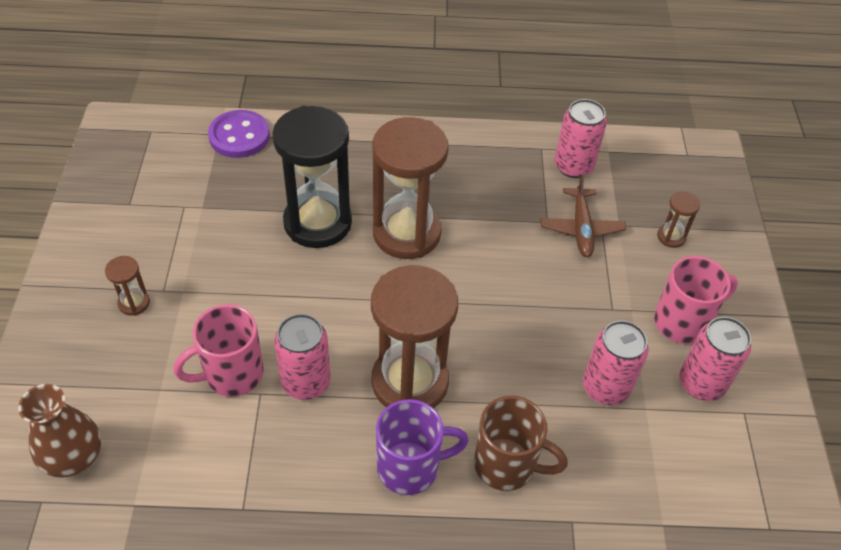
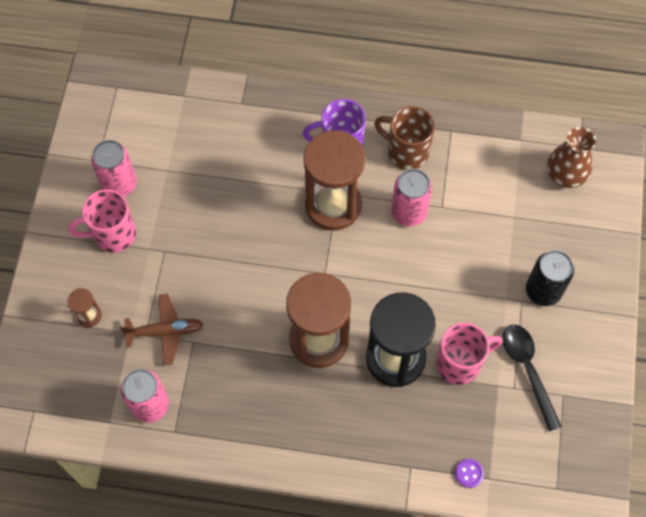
camera: 170 degrees left, 15 degrees up
brown hourglass [105,256,150,316] -> black can [526,250,574,306]
pink mug [174,304,264,397] -> pink mug moved to [436,323,503,385]
purple button [208,110,270,158] -> purple button [455,459,484,488], size x0.48
brown mug [474,396,568,491] -> brown mug moved to [374,106,435,170]
brown plane [540,174,626,257] -> brown plane turned 75 degrees clockwise [120,294,204,365]
pink can [583,320,648,405] -> none
none -> black spoon [502,324,562,431]

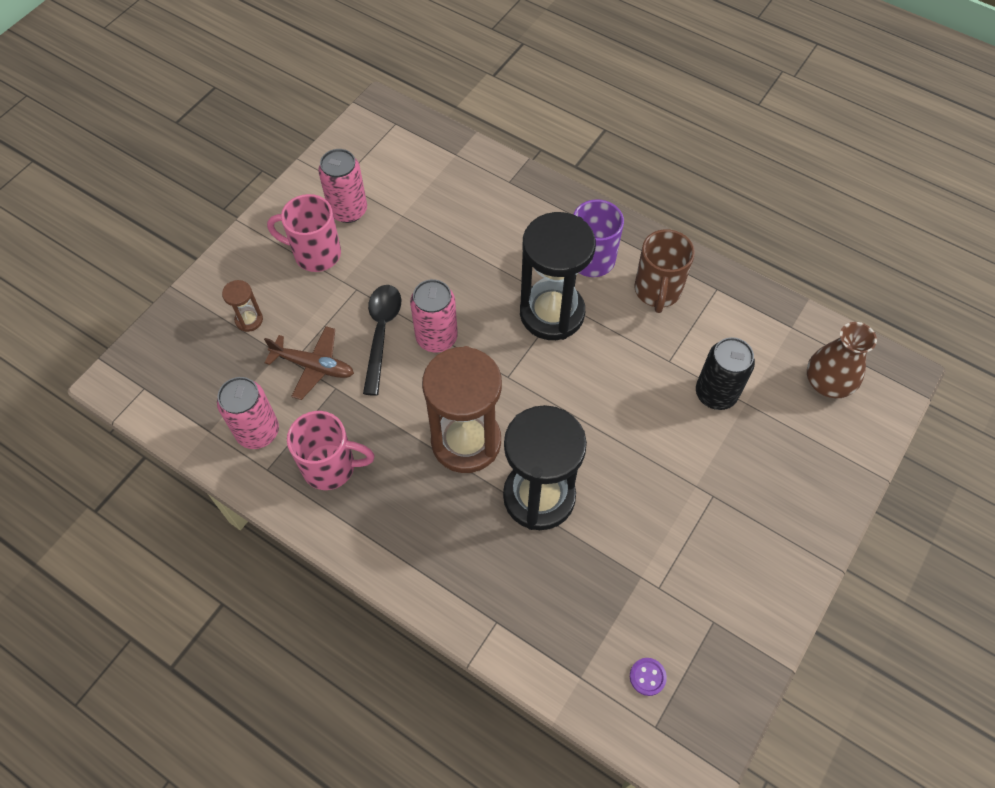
camera: 25 degrees right, 5 degrees down
brown hourglass [303,130,365,231] -> black hourglass [520,212,596,340]
brown mug [374,106,435,170] -> brown mug turned 135 degrees counterclockwise [635,229,695,313]
pink can [391,169,432,226] -> pink can moved to [410,279,458,352]
pink mug [436,323,503,385] -> pink mug moved to [287,411,375,490]
purple button [455,459,484,488] -> purple button moved to [630,658,667,696]
black spoon [502,324,562,431] -> black spoon moved to [363,285,401,396]
black can [526,250,574,306] -> black can moved to [696,337,755,410]

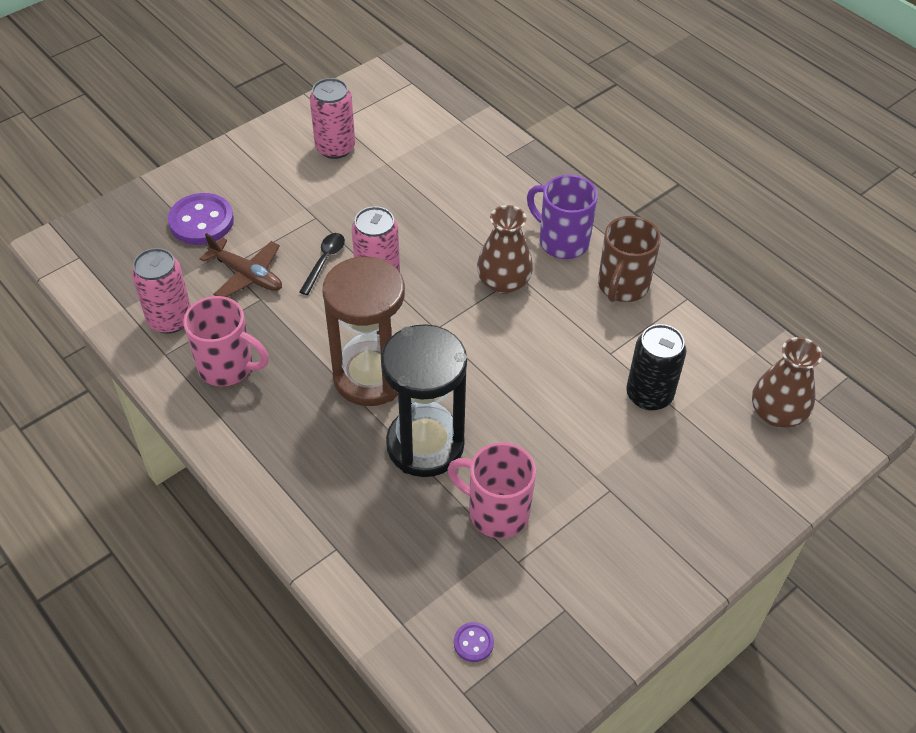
camera: 15 degrees right, 10 degrees down
brown hourglass [222,280,263,332] -> purple button [168,193,234,245]
pink mug [267,194,341,272] -> pink mug moved to [448,442,536,538]
black spoon [363,285,401,396] -> black spoon [299,233,345,295], size x0.65
black hourglass [520,212,596,340] -> brown vase [477,205,533,294]

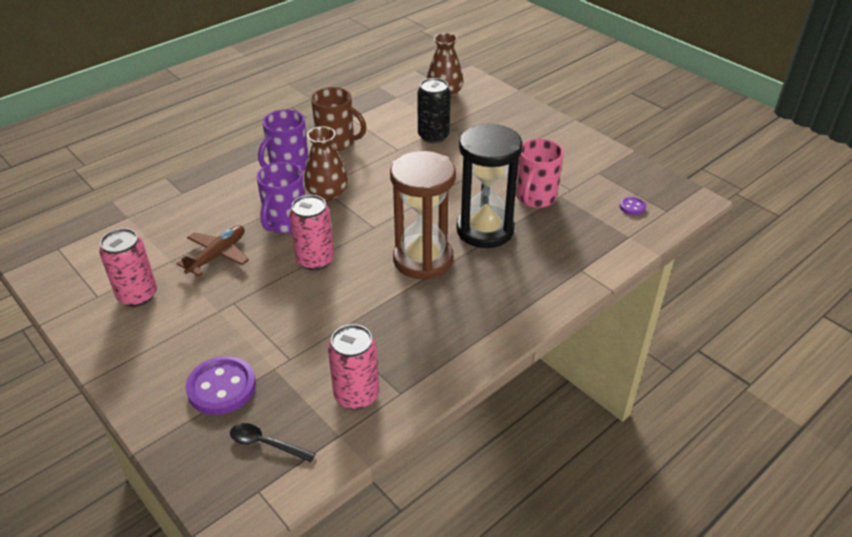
camera: 90 degrees left, 10 degrees down
pink mug [183,296,269,386] -> none
brown plane [199,233,282,297] -> brown plane moved to [177,225,249,276]
black spoon [299,233,345,295] -> black spoon moved to [230,423,316,462]
none -> purple mug [257,162,305,233]

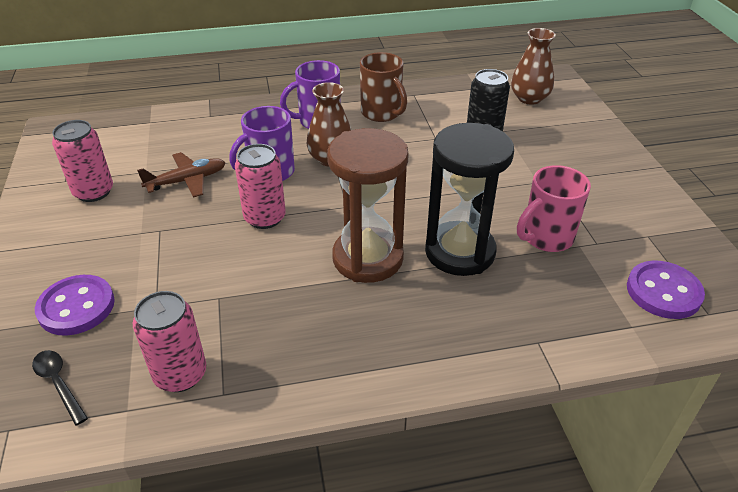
camera: 30 degrees right, 0 degrees up
purple button [620,197,646,215] -> purple button [627,261,705,319], size x2.08

